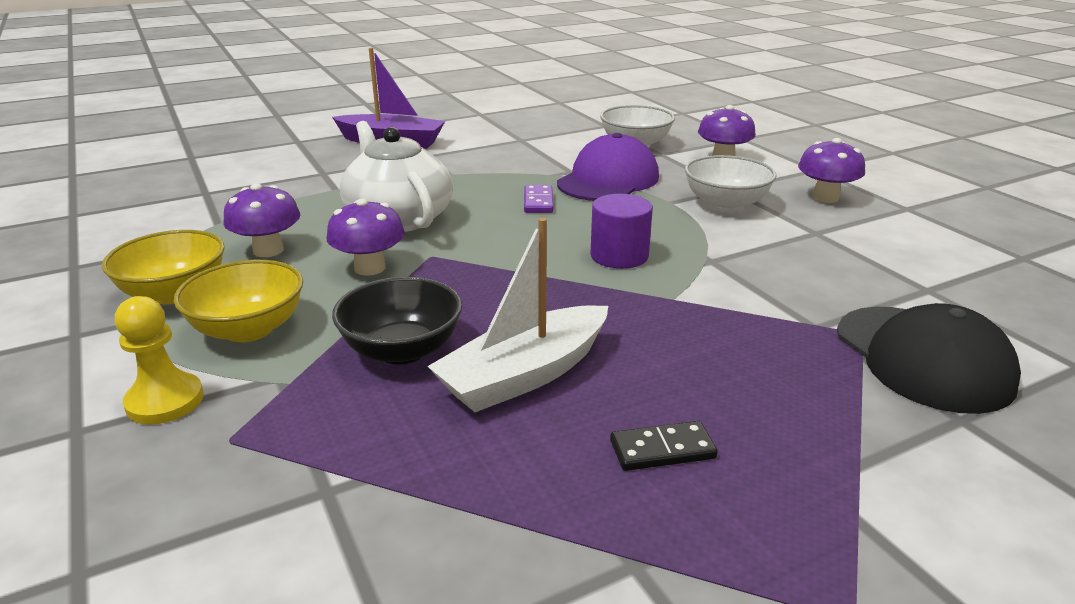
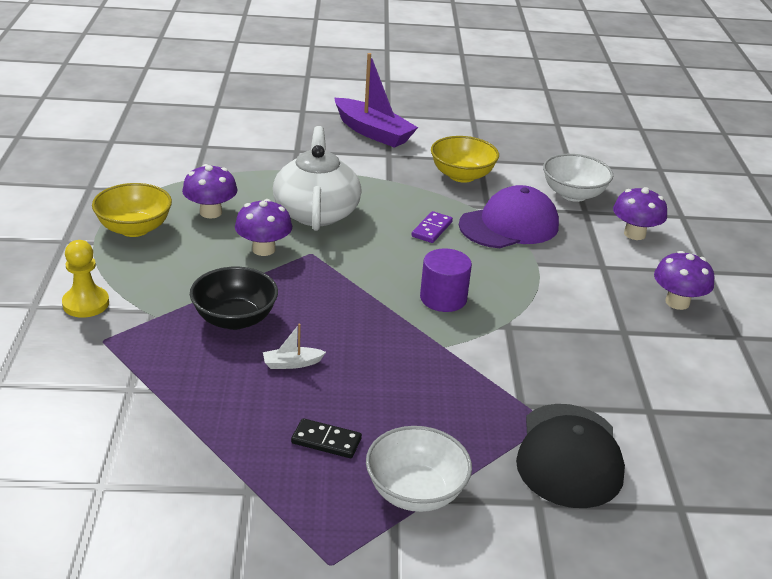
camera: 25 degrees right, 5 degrees up
yellow bowl [174,260,303,342] -> yellow bowl moved to [431,136,499,183]
white boat [427,218,608,412] -> white boat [263,324,326,369], size x0.43
white bowl [685,155,777,211] -> white bowl moved to [366,426,472,512]

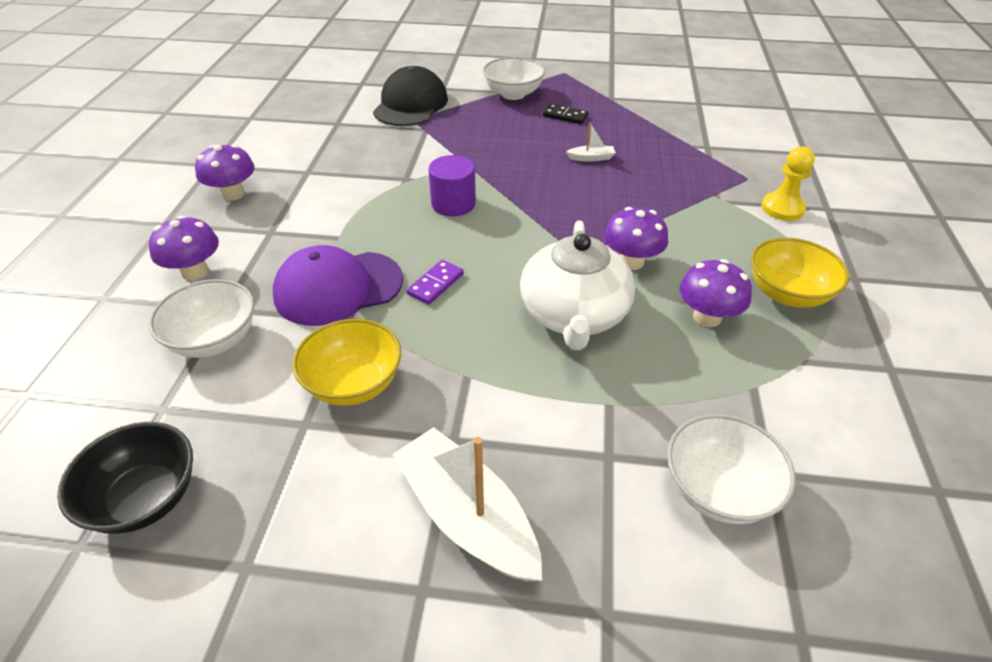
camera: 170 degrees left, 10 degrees up
black bowl [190,267,278,330] -> black bowl moved to [57,422,193,534]
purple boat [334,53,418,148] -> white boat [393,427,542,582]
none -> white bowl [667,414,796,524]

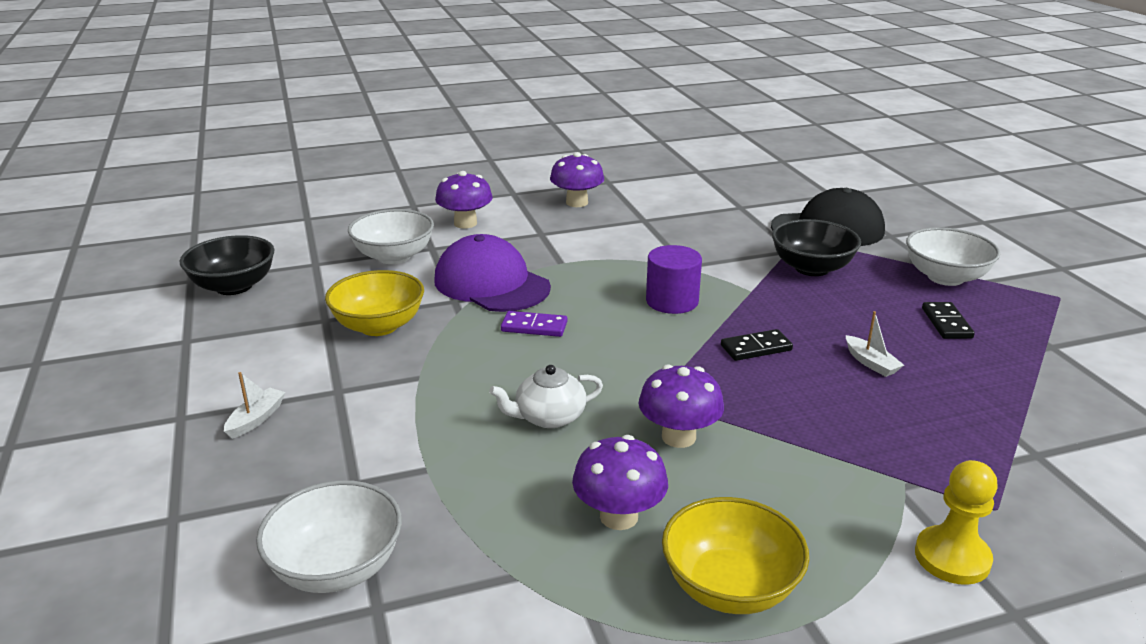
camera: 65 degrees right, 15 degrees down
white boat [393,427,542,582] -> white boat [224,372,286,439], size x0.43
white teapot [520,220,635,350] -> white teapot [489,365,603,428], size x0.53
none -> black domino [721,329,793,361]
none -> black bowl [772,219,861,276]

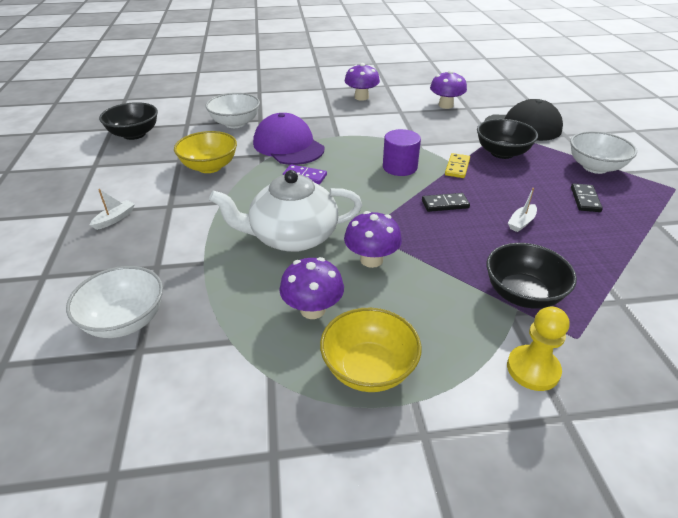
camera: 10 degrees right, 10 degrees up
purple mushroom [435,171,493,229] -> purple mushroom moved to [430,70,467,109]
white teapot [489,365,603,428] -> white teapot [209,170,362,252], size x1.89
white boat [846,311,904,377] -> white boat turned 60 degrees clockwise [508,188,537,232]
none -> yellow domino [445,153,470,178]
none -> black bowl [487,243,577,309]

